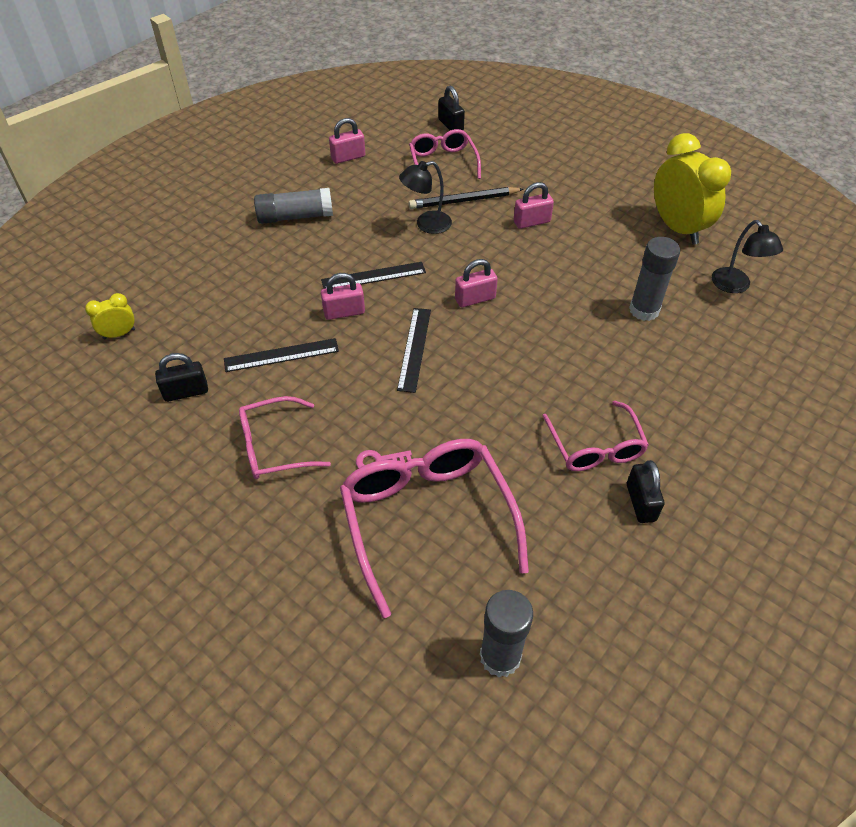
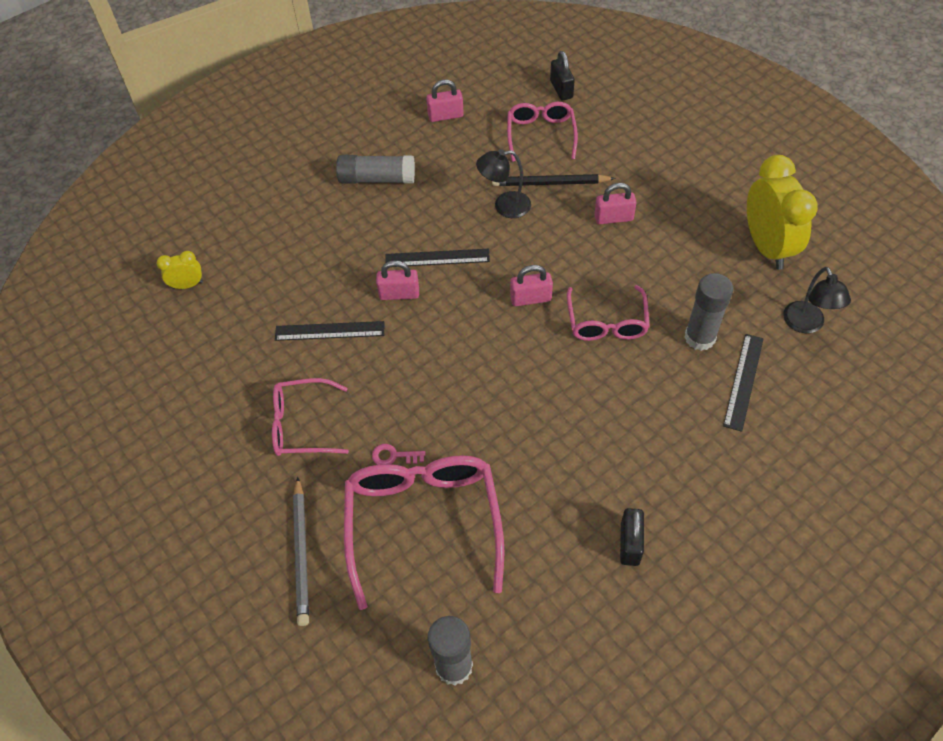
camera: 15 degrees right, 5 degrees up
black padlock [155,353,208,402] -> none
black ruler [397,308,431,393] -> black ruler moved to [723,334,764,432]
pink glasses [543,401,649,471] -> pink glasses moved to [567,285,650,341]
none -> grey pencil [293,477,309,626]

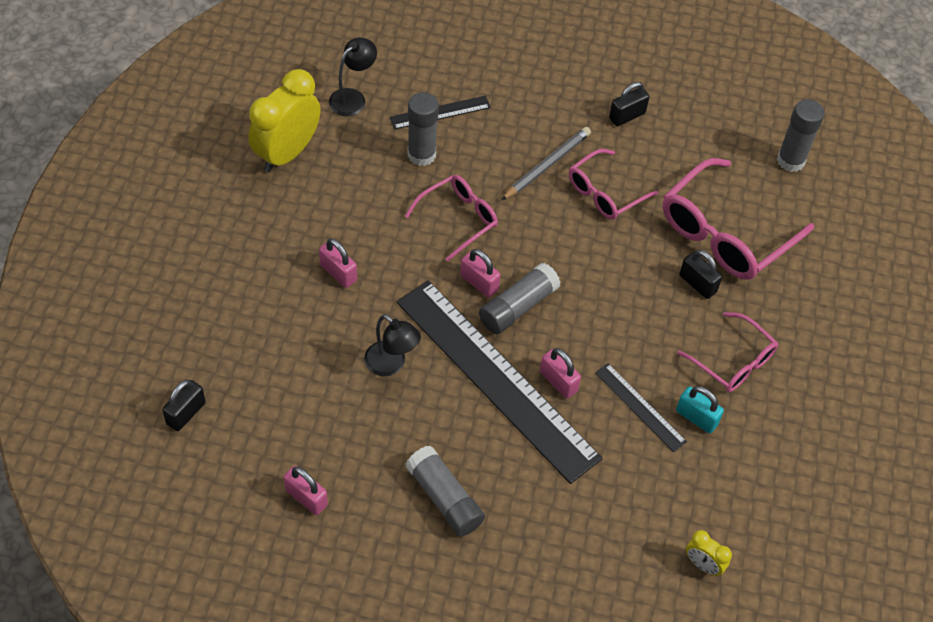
camera: 135 degrees left, 0 degrees up
grey pencil [293,477,309,626] -> grey pencil moved to [501,127,591,200]
pink key [372,444,426,465] -> black padlock [679,250,722,299]
black ruler [386,249,490,266] -> black ruler [397,280,603,484], size x2.33
black pencil [492,174,616,186] -> none
pink glasses [507,102,578,162] -> pink glasses moved to [569,149,658,220]
none -> grey glue stick [479,263,561,334]
none -> turquoise padlock [676,386,724,433]

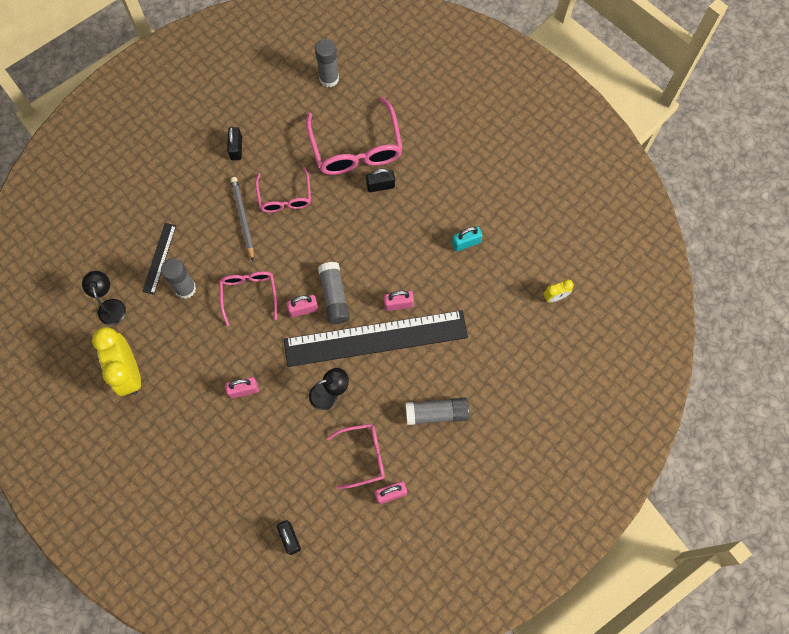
camera: 55 degrees left, 15 degrees up
black ruler [595,363,687,452] -> none
pink glasses [677,312,778,392] -> pink glasses moved to [327,424,385,489]

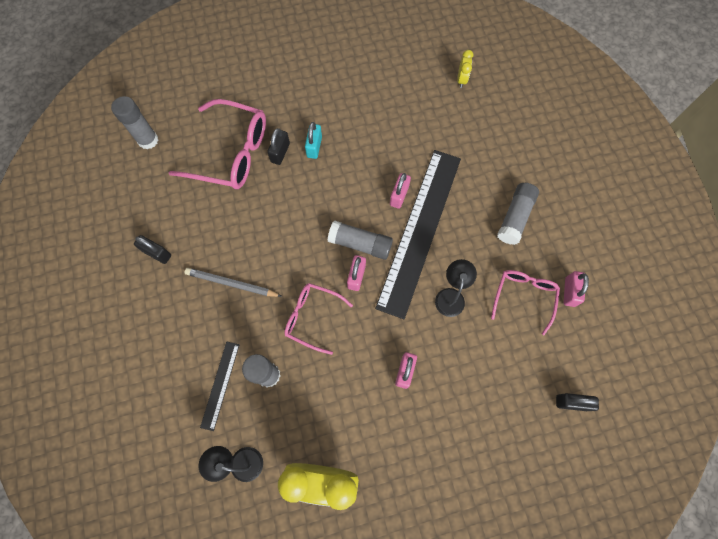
camera: 60 degrees left, 0 degrees up
black ruler [142,223,176,295] -> black ruler turned 60 degrees clockwise [200,342,240,431]
pink glasses [255,167,311,213] -> none
turquoise padlock [452,227,482,251] -> turquoise padlock moved to [305,122,322,159]

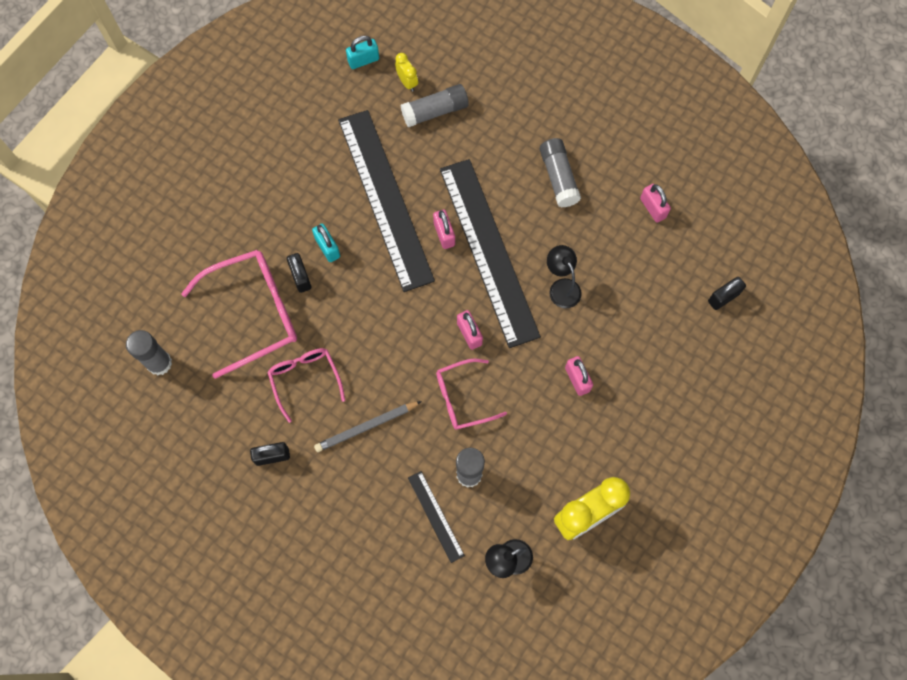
camera: 40 degrees left, 0 degrees up
grey glue stick [328,221,393,260] -> grey glue stick moved to [401,84,469,127]
pink glasses [491,270,560,335] -> pink glasses moved to [267,348,345,423]
none -> black ruler [338,110,435,292]
none -> turquoise padlock [346,36,379,69]

